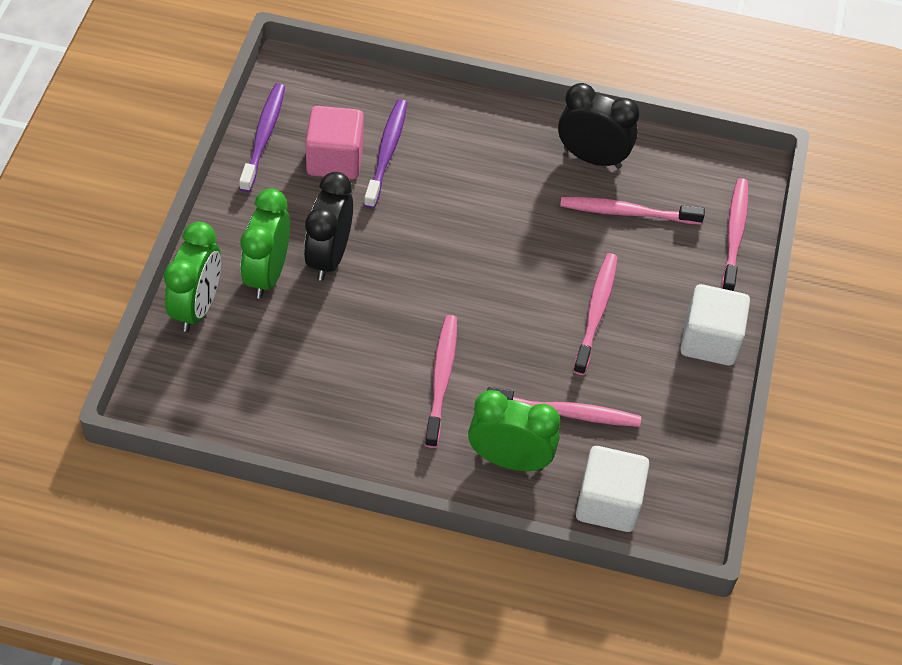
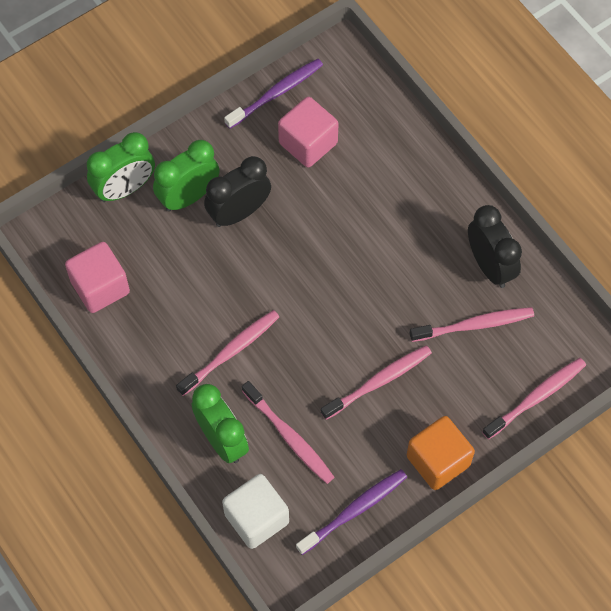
camera: 45 degrees right, 10 degrees up
purple toothbrush [364,99,407,209] -> purple toothbrush moved to [296,469,407,555]
pink toothbrush [560,197,705,225] -> pink toothbrush turned 120 degrees clockwise [410,307,534,342]
white cube [680,284,750,366] -> orange cube [407,416,475,490]
none -> pink cube [65,242,130,313]

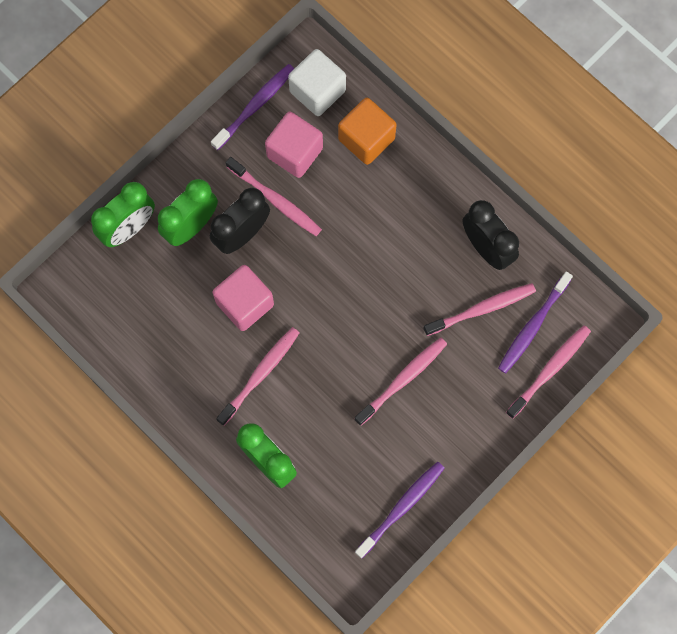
camera: 10 degrees left, 10 degrees up
pink cube [65,242,130,313] -> pink cube moved to [213,265,274,331]
white cube [222,474,289,549] -> white cube moved to [288,49,346,116]
pink toothbrush [242,381,334,484] -> pink toothbrush moved to [226,157,322,236]
orange cube [407,416,475,490] -> orange cube moved to [338,98,397,165]
none -> purple toothbrush [498,271,573,373]

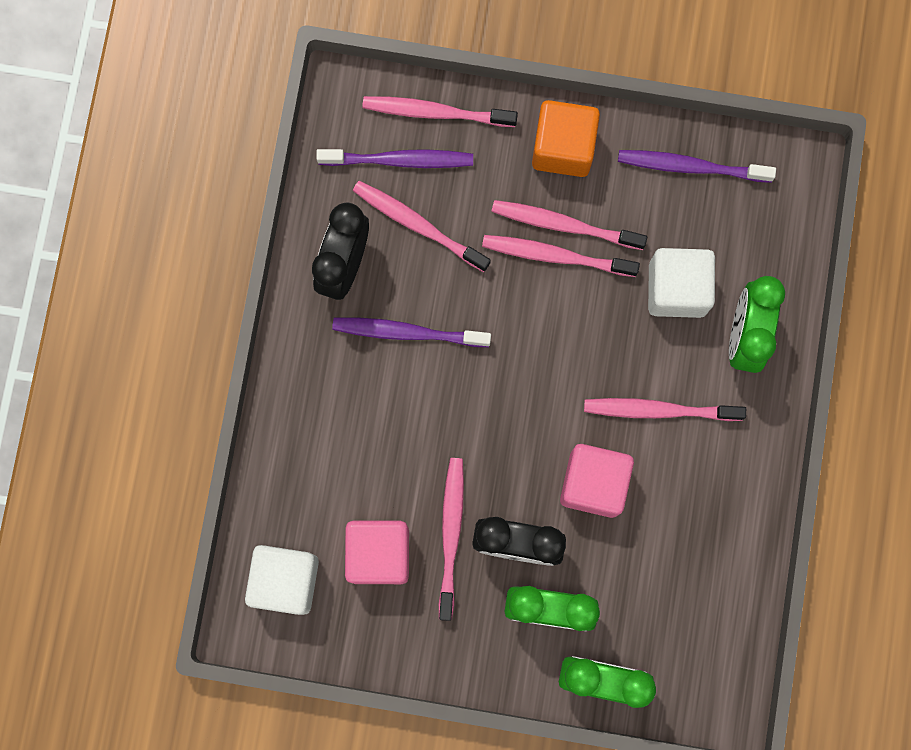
camera: 125 degrees left, 5 degrees up
purple toothbrush [211,64,294,150] -> purple toothbrush moved to [332,318,491,347]
orange cube [338,98,397,165] -> orange cube moved to [532,100,600,177]
none -> pink toothbrush [491,200,647,250]
none -> white cube [648,248,715,318]

